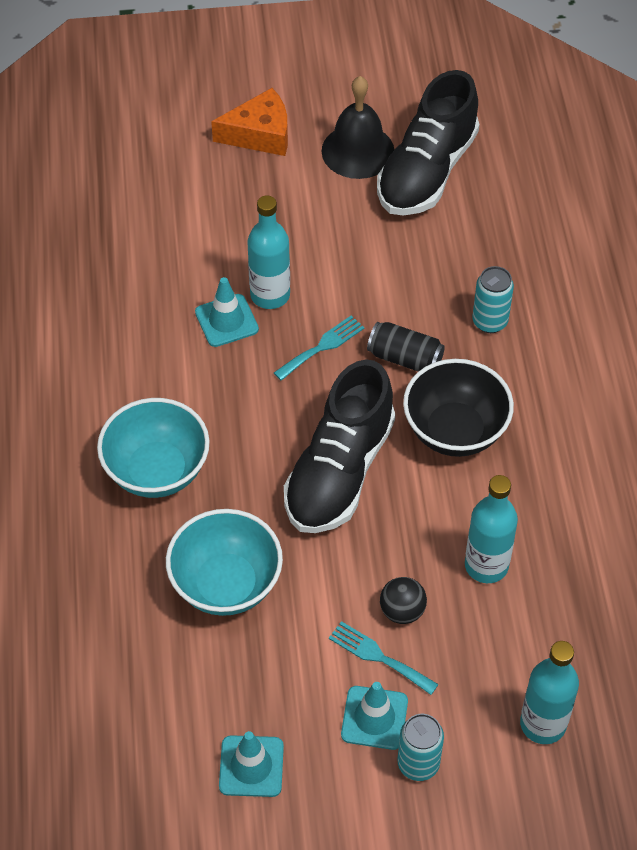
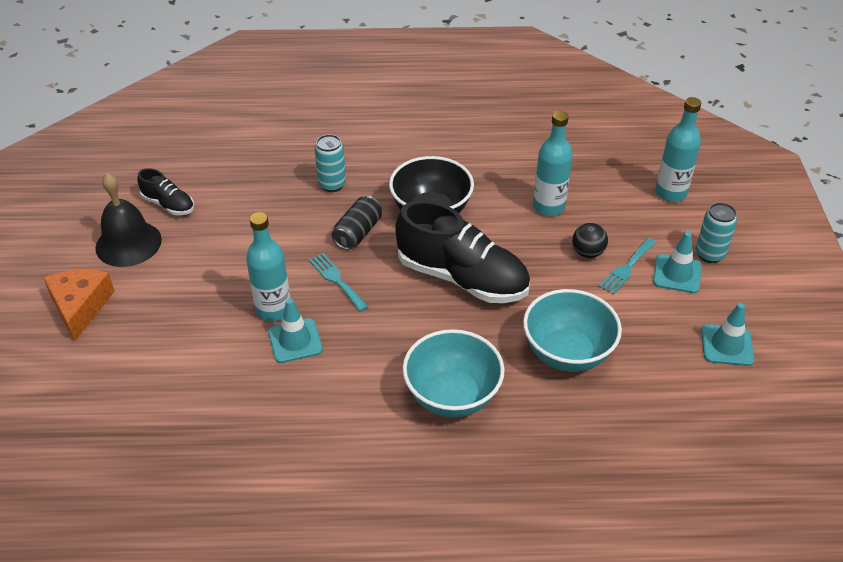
camera: 85 degrees left, 10 degrees down
black shoe [377,70,479,216] -> black shoe [137,168,194,215], size x0.49

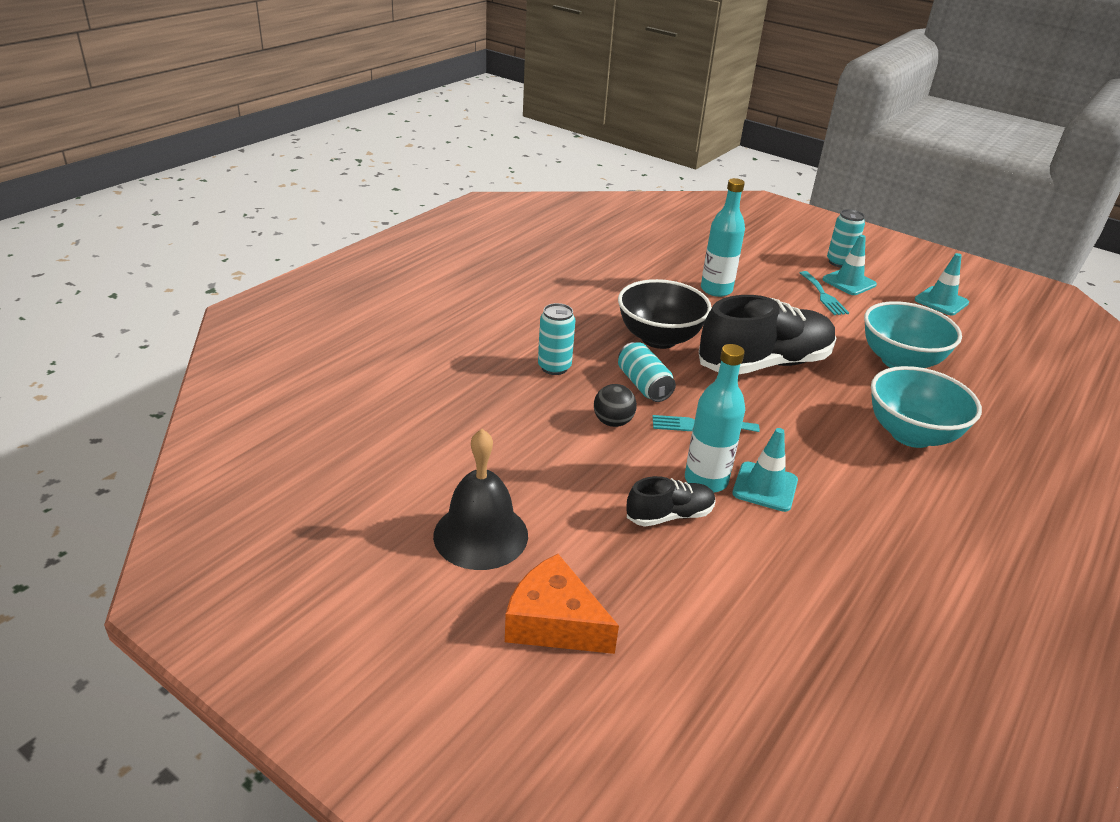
camera: 55 degrees left, 10 degrees down
black shoe [137,168,194,215] -> black shoe moved to [626,476,715,527]
black can [332,196,382,250] -> turquoise can [618,342,676,402]
black ball [572,223,608,258] -> black ball moved to [594,384,637,427]
turquoise bottle [655,97,701,202] -> none

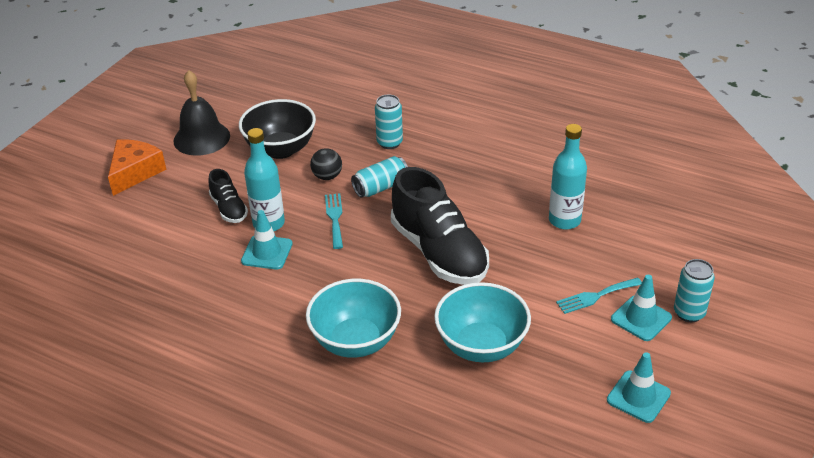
camera: 85 degrees right, 5 degrees up
black bowl [618,279,712,349] -> black bowl moved to [239,99,316,159]

